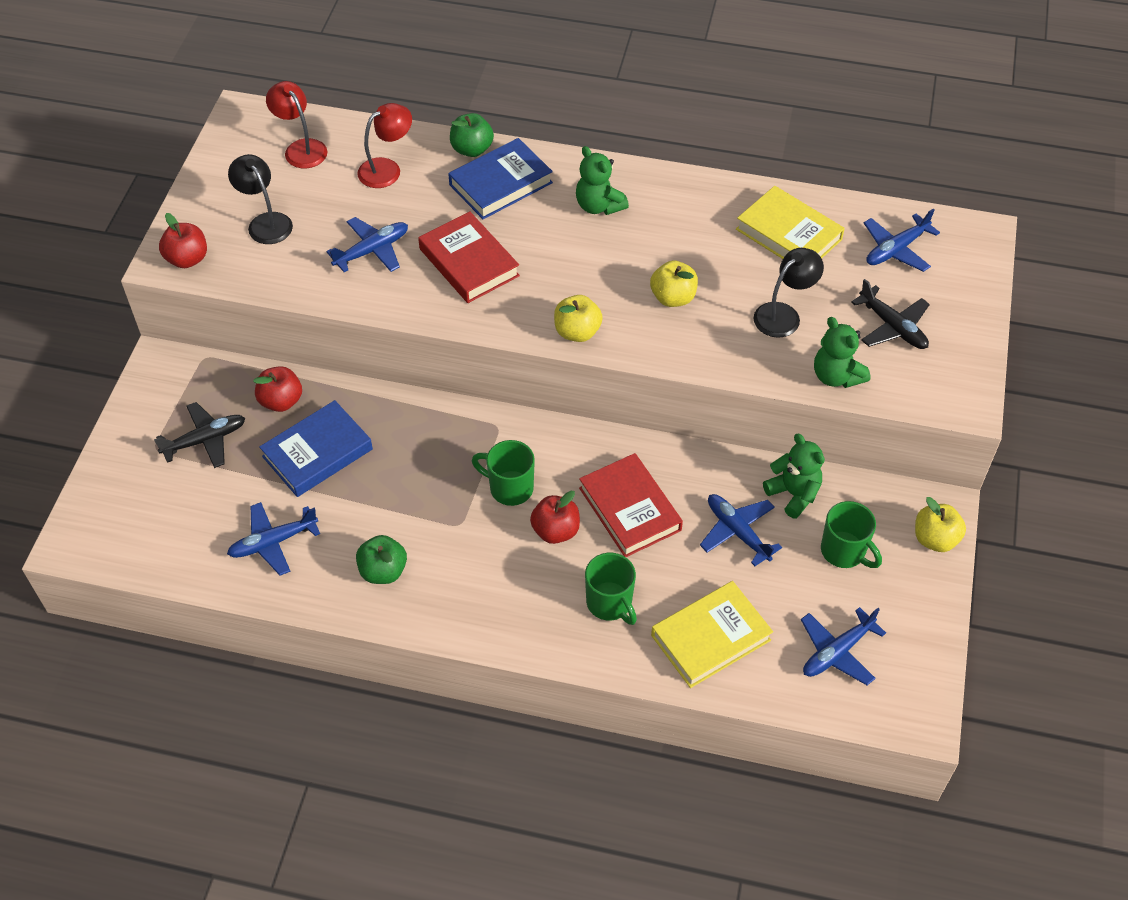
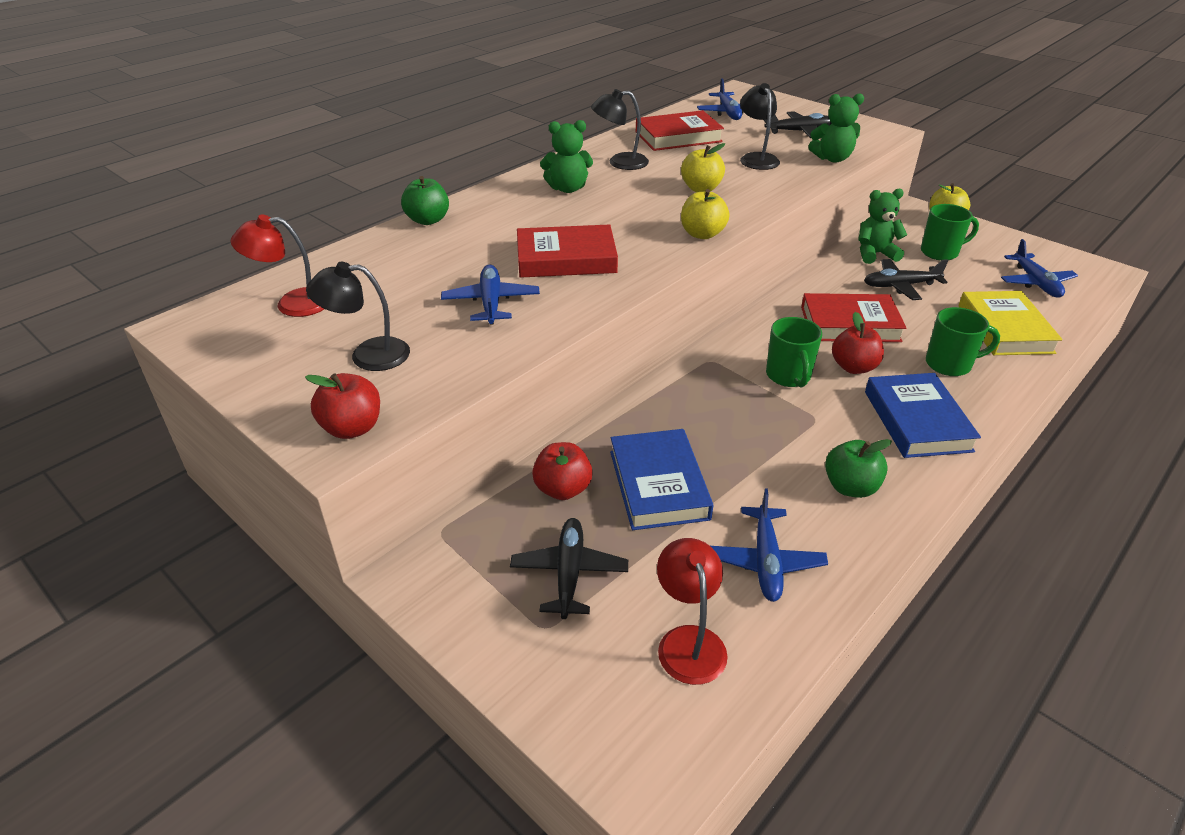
camera: 60 degrees left, 15 degrees down
red lamp [357,103,412,188] -> red lamp moved to [657,538,728,685]
blue book [448,138,553,219] -> blue book moved to [865,373,981,458]
green mug [472,440,535,506] -> green mug turned 60 degrees counterclockwise [766,317,822,387]
blue plane [700,494,782,566] -> black plane [864,259,948,300]
yellow book [736,186,845,259] -> red book [636,110,724,151]
none -> black lamp [591,89,649,170]

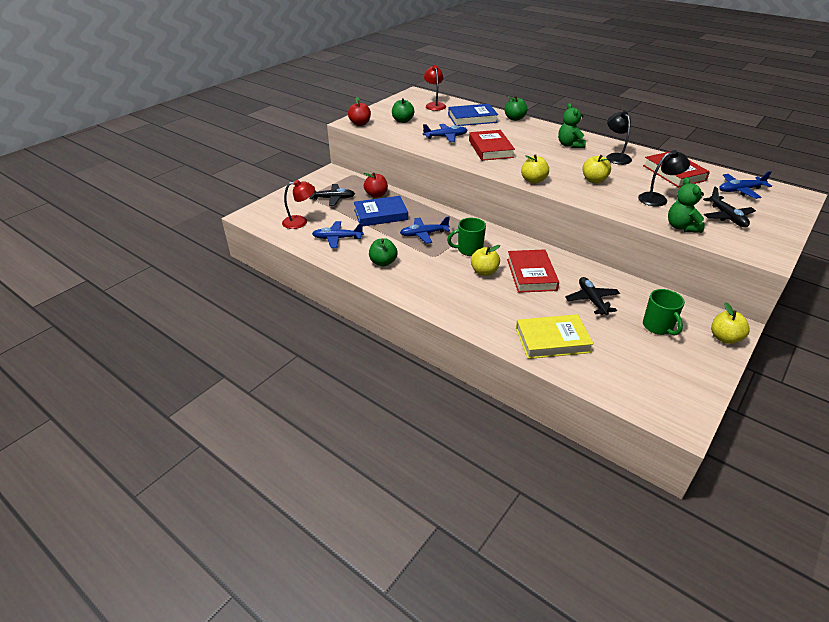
camera: 85 degrees right, 0 degrees up
black lamp [306,262,410,371] -> green apple [392,98,414,123]
red apple [832,312,884,374] -> yellow apple [471,245,500,276]
green teddy bear [858,189,907,264] -> none
blue book [865,373,981,458] -> blue book moved to [448,104,498,126]
green mug [926,307,1000,376] -> none
blue plane [1001,239,1078,298] -> blue plane moved to [400,217,450,244]

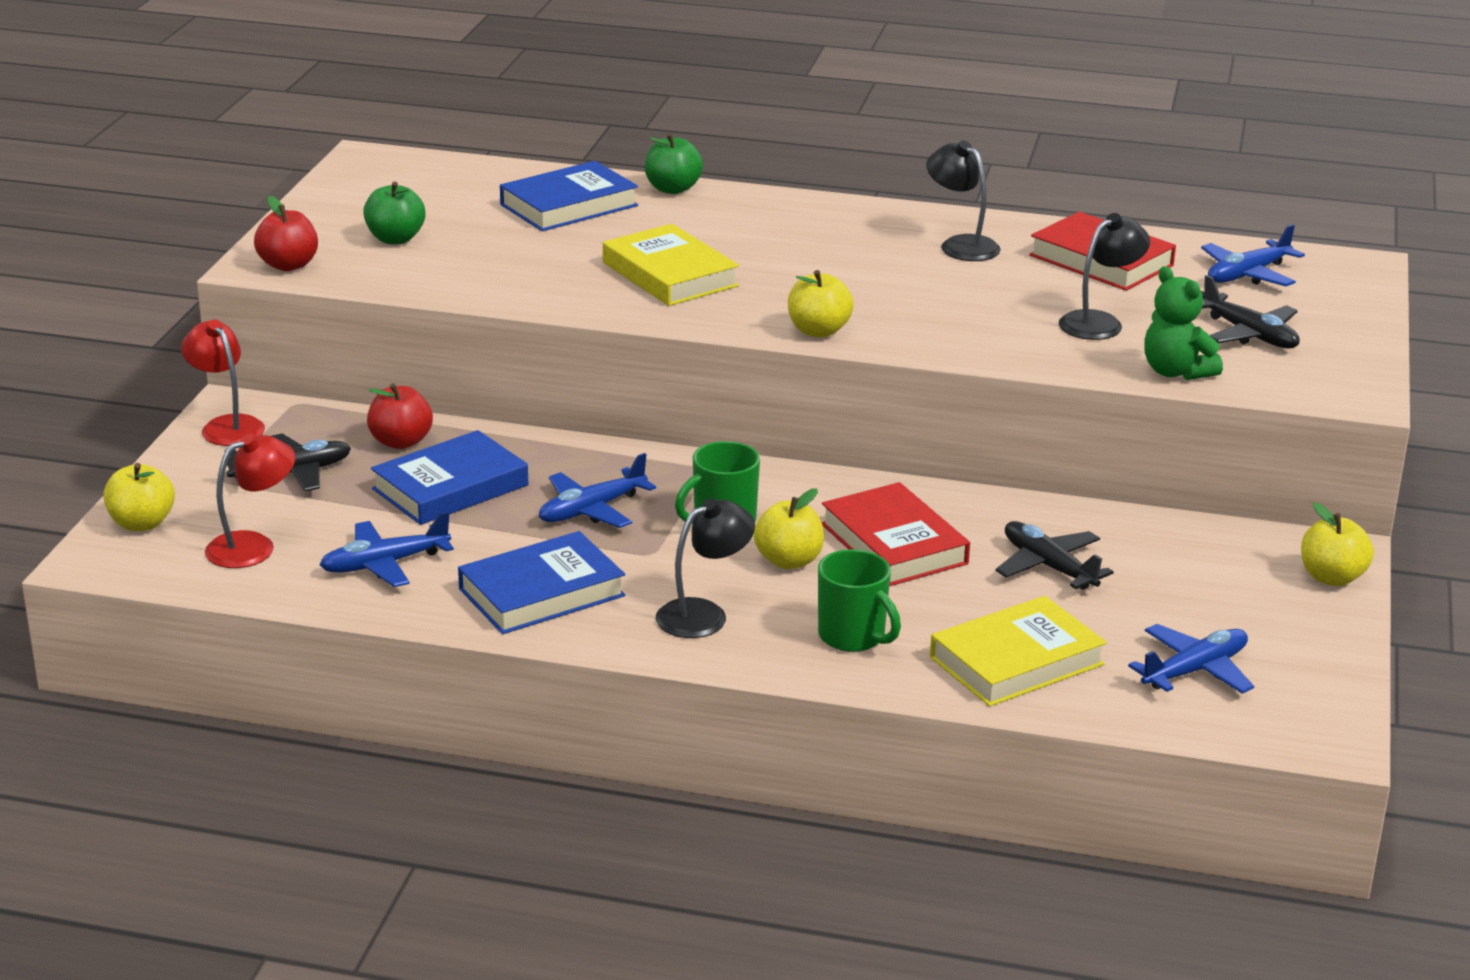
camera: 25 degrees left, 10 degrees down
green apple [369,238,397,266] -> blue book [458,531,625,634]
blue plane [423,124,467,142] -> blue plane moved to [1128,624,1254,694]
red lamp [424,65,446,111] -> red lamp moved to [181,320,265,446]
red book [469,130,515,161] -> yellow book [603,224,739,306]
green teddy bear [558,103,586,148] -> none
yellow apple [583,155,611,183] -> yellow apple moved to [103,463,175,531]
green mug [643,289,685,336] -> green mug moved to [818,549,901,652]
none -> black lamp [656,499,755,638]

